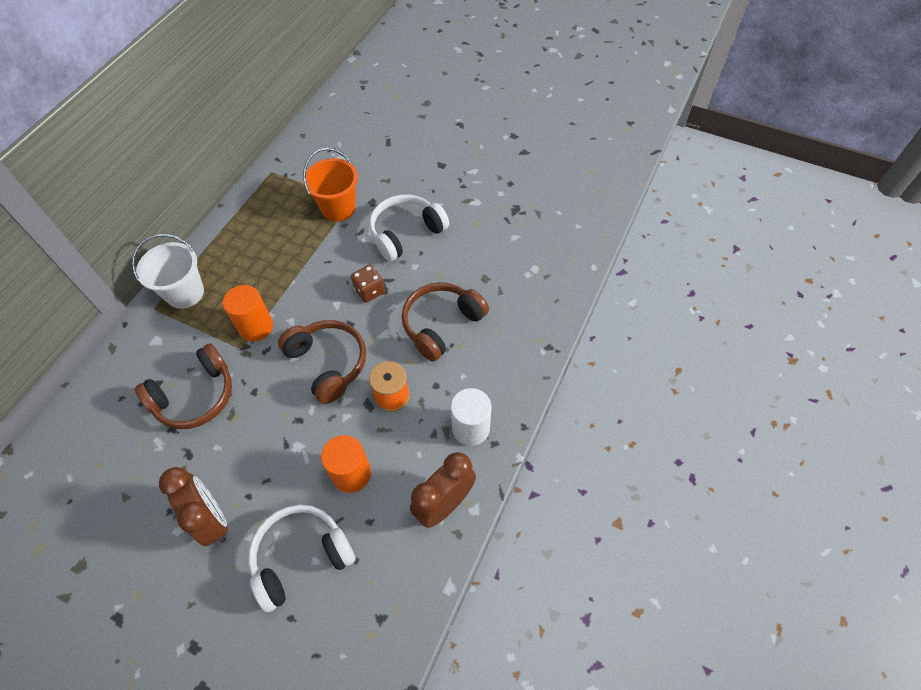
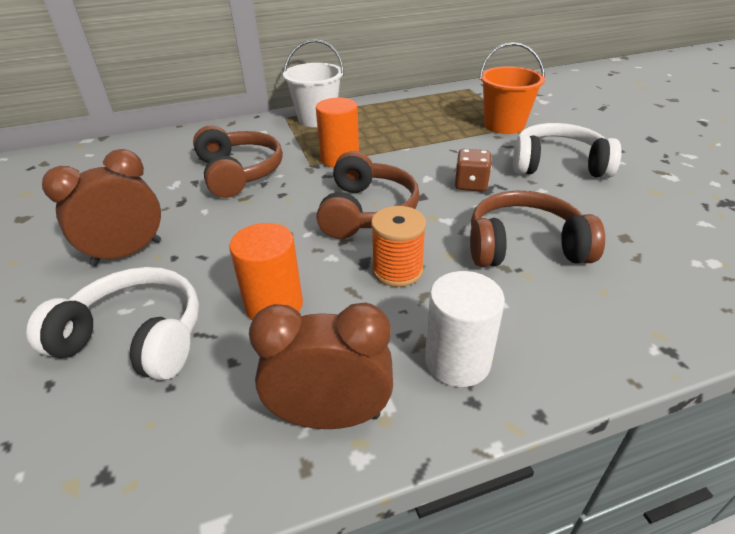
camera: 45 degrees right, 20 degrees down
brown headphones [135,343,232,429] -> brown headphones turned 120 degrees counterclockwise [193,125,283,198]
brown clock [159,467,228,546] -> brown clock turned 135 degrees counterclockwise [42,149,161,266]

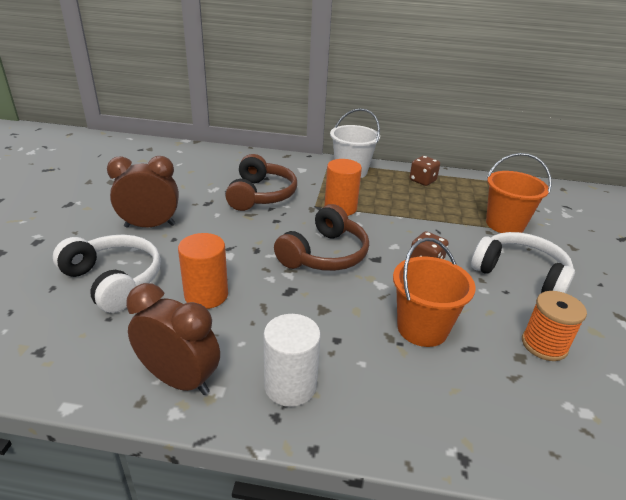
camera: 25 degrees right, 5 degrees down
orange spool [371,206,426,287] -> orange spool moved to [522,291,587,361]
brown headphones [470,191,605,267] -> orange bucket [393,238,476,347]
none -> brown dice [410,156,440,186]

